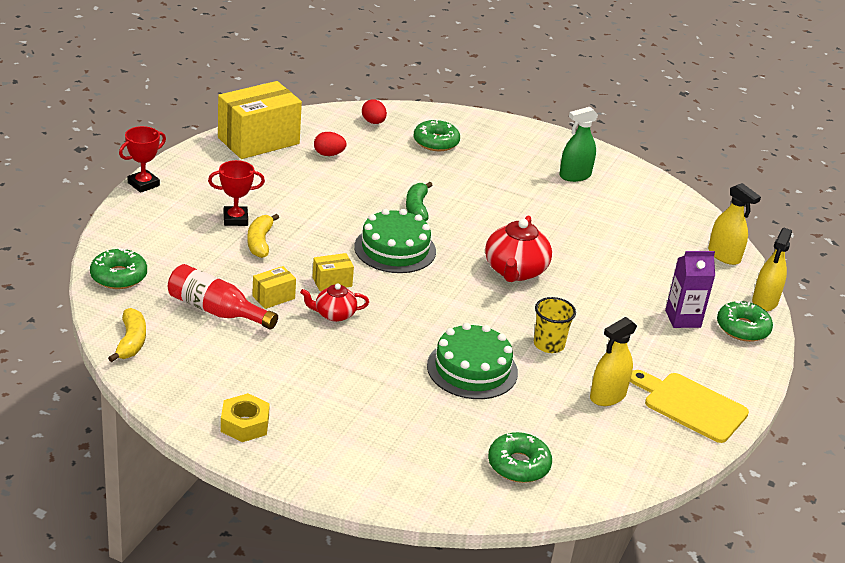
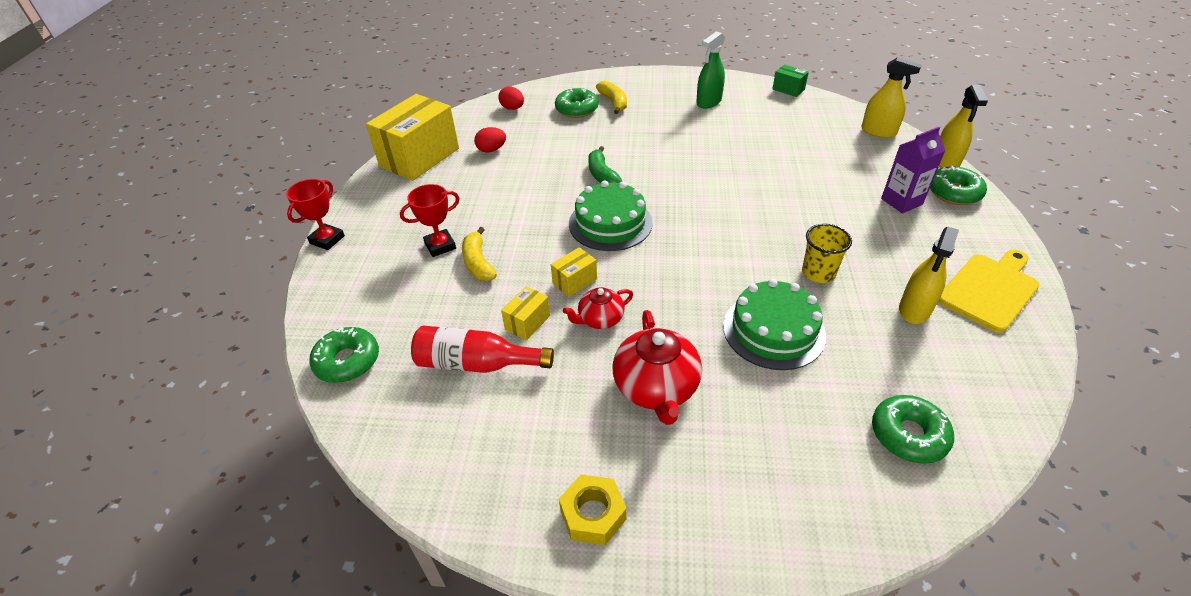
camera: 15 degrees left, 10 degrees up
yellow banana [108,308,146,362] -> yellow banana moved to [596,81,627,114]
red teapot [485,216,552,282] -> red teapot moved to [613,310,702,425]
yellow cutting board [630,370,749,443] -> yellow cutting board turned 120 degrees clockwise [938,250,1040,333]
none -> green box [772,65,809,97]

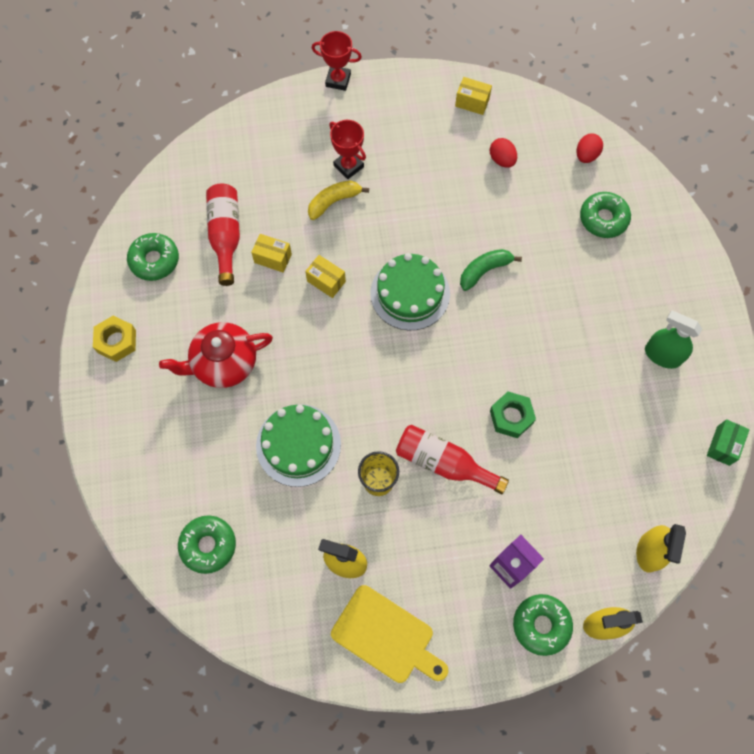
camera: 75 degrees right, 25 degrees up
green donut [309,327,379,383] -> green donut moved to [127,233,179,281]
yellow box [366,94,459,181] -> yellow box [455,77,492,115], size x0.44
red teapot [563,287,633,329] -> none
yellow banana [596,81,627,114] -> none
none -> red bottle [396,425,509,494]
none -> green nut [490,391,536,438]

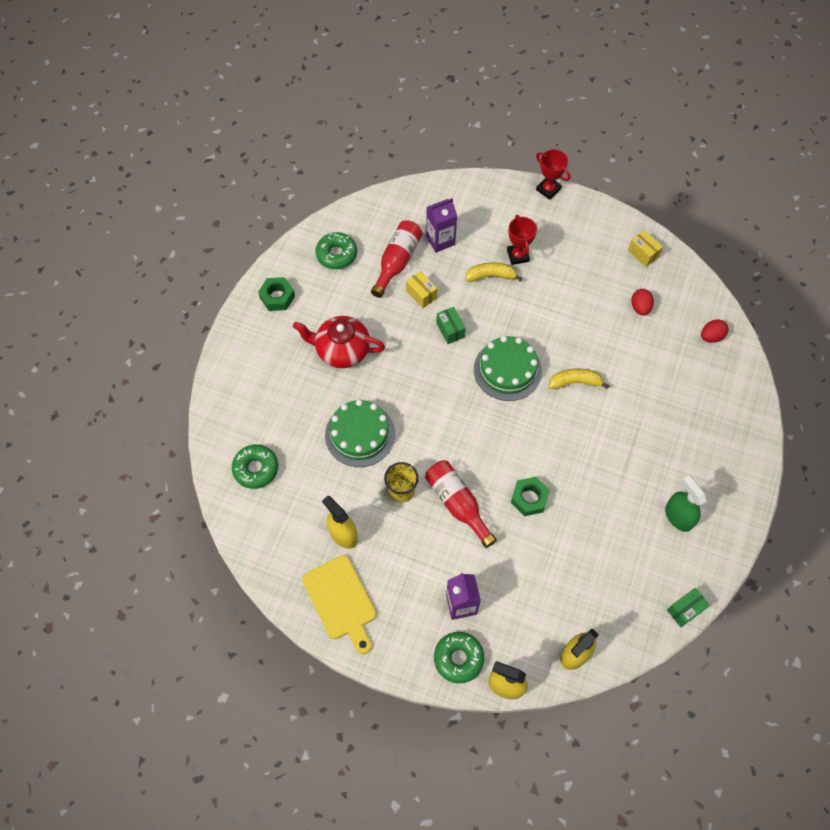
camera: 30 degrees right, 5 degrees down
yellow nut [93,316,136,362] -> green nut [258,277,295,311]
yellow box [305,255,346,298] -> green box [436,307,466,344]
green banana [460,249,522,291] -> yellow banana [549,368,609,389]
green donut [580,192,631,238] -> none
none -> purple carton [426,198,457,253]

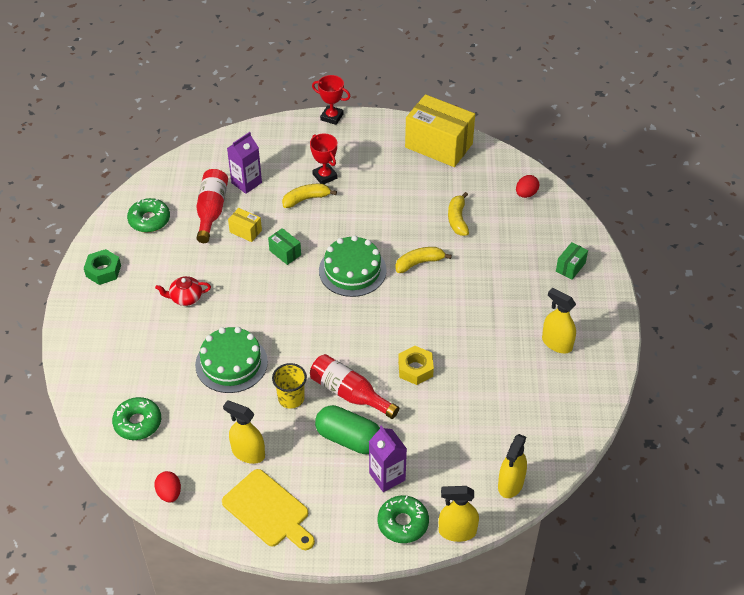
camera: 20 degrees left, 15 degrees down
red teapot [293,316,385,368] -> red teapot [155,276,211,306], size x0.58
green nut [511,477,550,516] -> yellow nut [398,346,434,385]
yellow box [628,230,663,267] -> yellow box [405,94,475,167], size x2.25
red egg [631,289,654,316] -> red egg moved to [154,471,181,503]
green spray bottle [665,475,707,532] -> yellow spray bottle [542,288,576,354]
green box [667,588,710,627] -> green box moved to [556,242,588,280]
none -> green capsule [315,405,380,454]
none -> yellow banana [448,192,469,236]

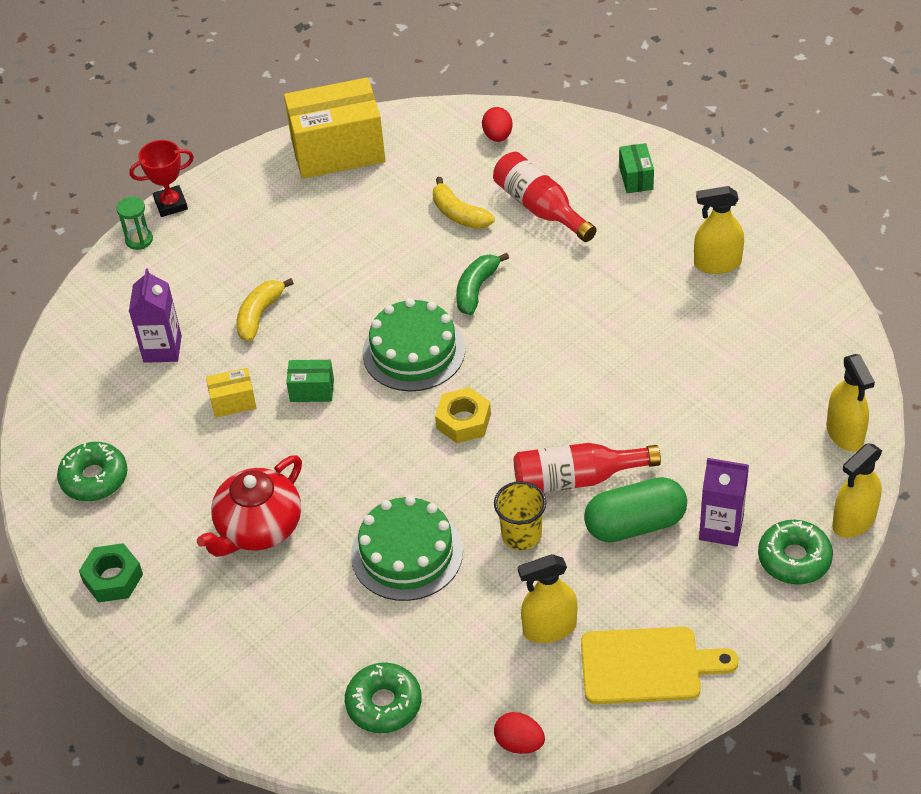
camera: 40 degrees left, 0 degrees up
red teapot [155,276,211,306] -> red teapot [197,455,302,557], size x1.71
red bottle [196,169,228,243] -> red bottle moved to [493,152,597,242]
red trophy [310,134,338,184] -> none
yellow banana [395,247,452,273] -> green banana [456,253,509,315]
yellow nut [398,346,434,385] -> yellow nut moved to [435,387,491,443]
none -> green hourglass [116,197,153,250]

